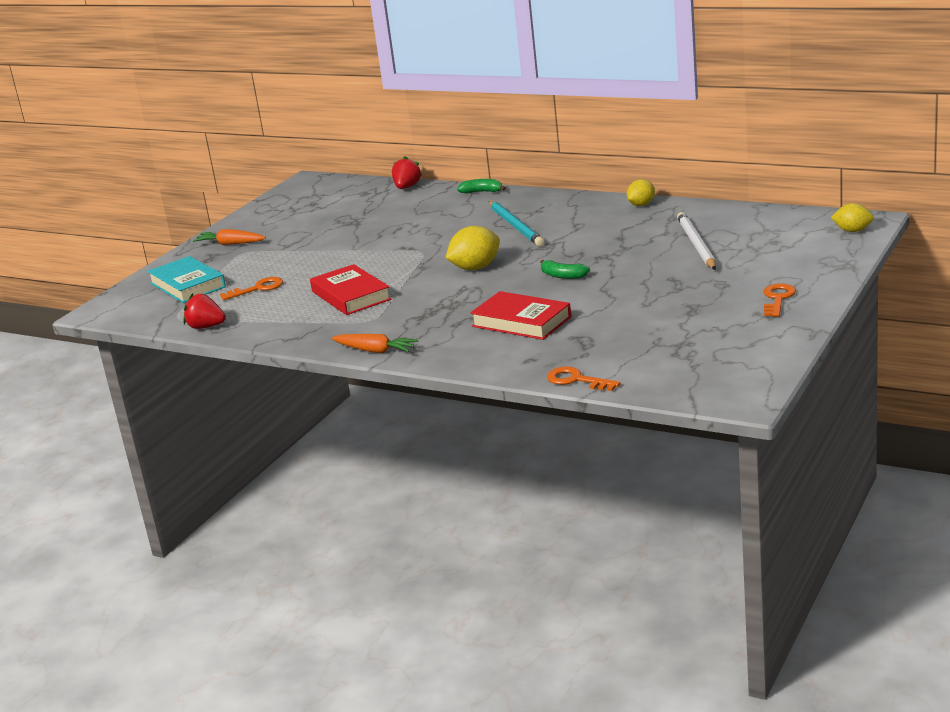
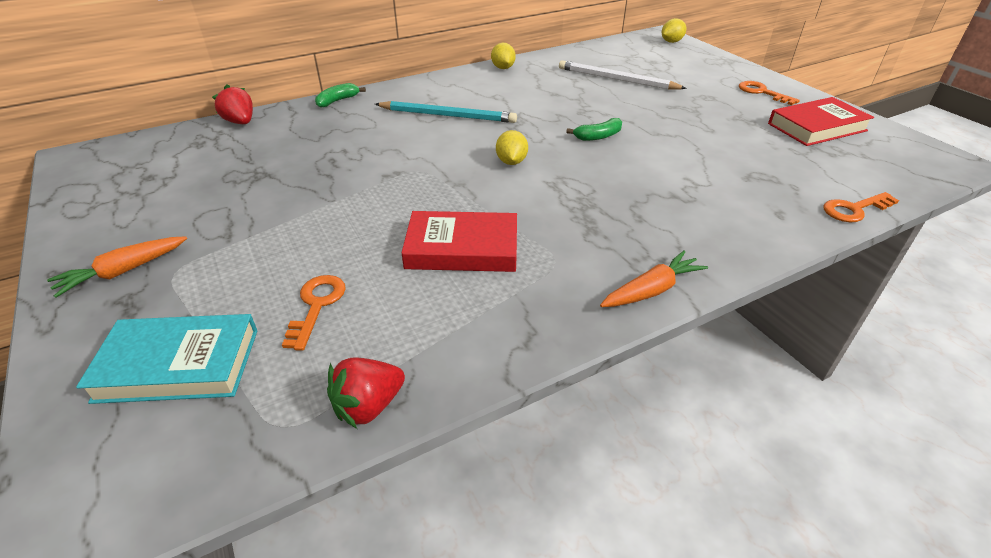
camera: 60 degrees left, 15 degrees up
yellow lemon [446,226,500,270] -> yellow lemon [496,130,528,165], size x0.65
red book [470,291,571,340] -> red book moved to [768,97,874,146]

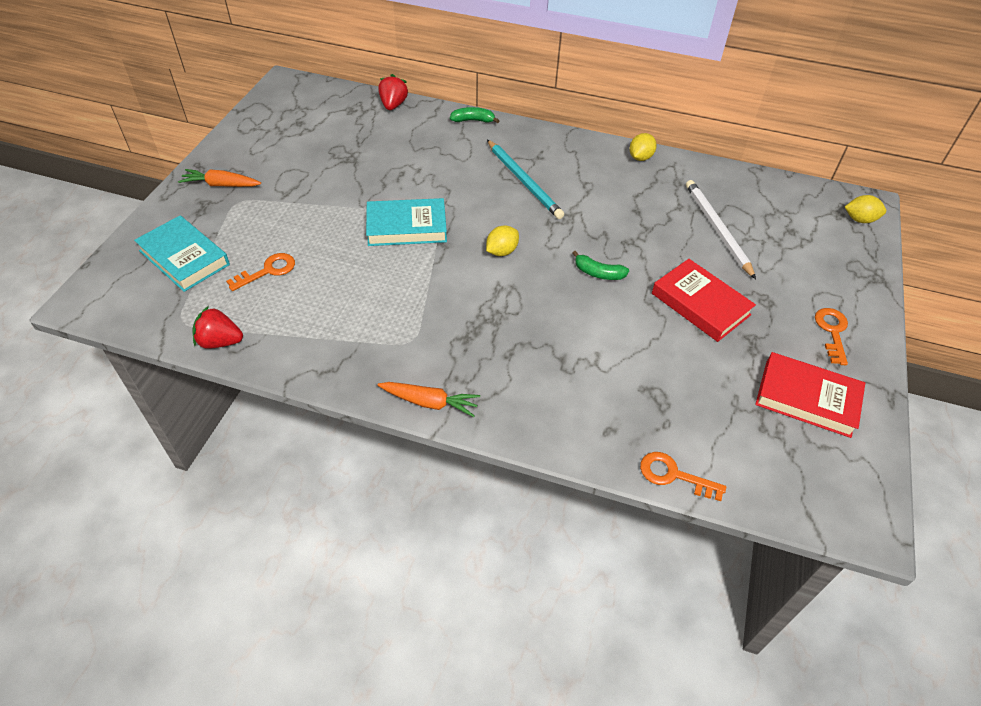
camera: 45 degrees right, 10 degrees up
red book [401,211,517,272] -> red book moved to [652,259,756,342]
none -> turquoise book [366,198,447,246]

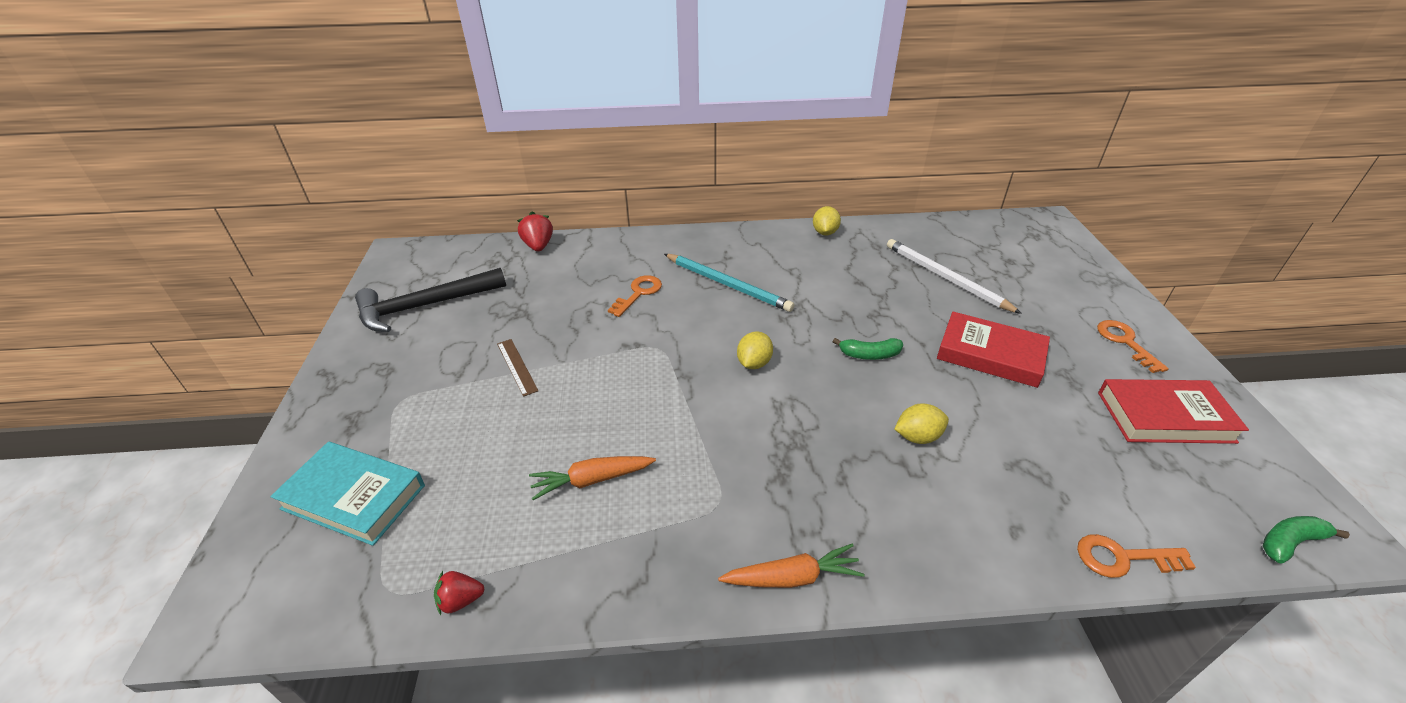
camera: 20 degrees left, 10 degrees down
orange carrot [178,169,261,187] -> orange carrot moved to [529,456,656,500]
red strawberry [193,306,243,349] -> red strawberry [434,571,485,615], size x0.66
orange key [226,253,295,291] -> orange key moved to [608,275,662,317]
turquoise book [366,198,447,246] -> none
green banana [450,107,500,123] -> green banana moved to [1263,516,1350,564]
yellow lemon [845,195,886,223] -> yellow lemon moved to [895,403,949,444]
none -> black hammer [355,268,506,332]
none -> brown ruler [497,339,538,397]

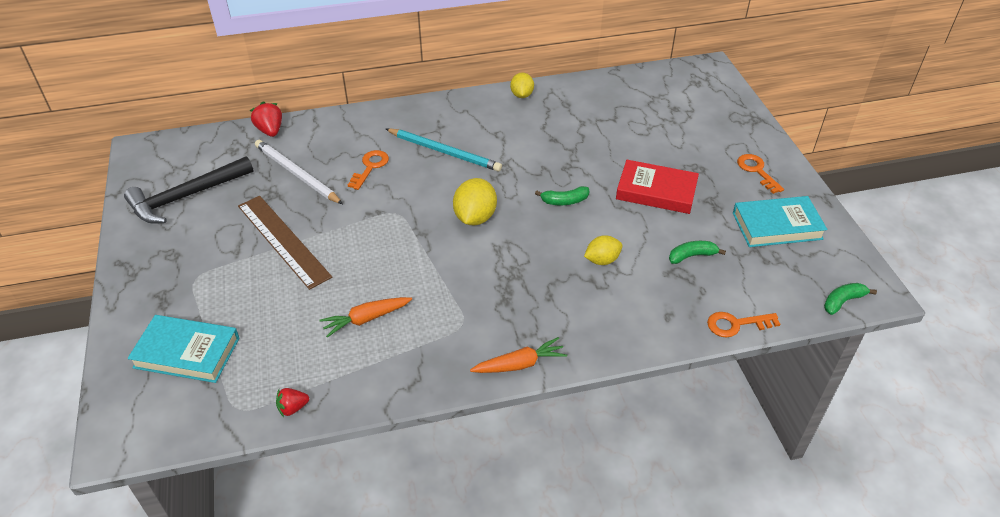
camera: 10 degrees left, 5 degrees up
brown ruler [497,339,538,397] -> brown ruler [238,196,332,290], size x2.05
yellow lemon [737,331,773,369] -> yellow lemon [453,178,497,225], size x1.55
white pencil [887,239,1022,314] -> white pencil moved to [255,140,343,204]
red book [1098,379,1249,444] -> turquoise book [733,196,828,247]
none -> green banana [669,241,726,264]

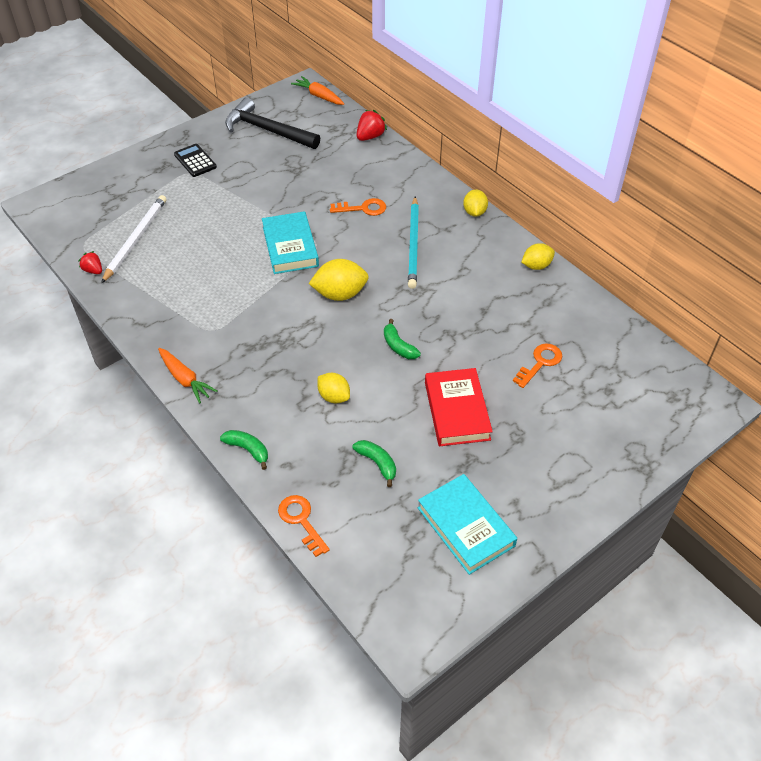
camera: 65 degrees right, 5 degrees up
turquoise book [127,315,239,383] -> turquoise book moved to [262,211,319,274]
brown ruler [238,196,332,290] -> none
white pencil [255,140,343,204] -> white pencil moved to [101,195,167,283]
orange carrot [320,297,412,337] -> orange carrot moved to [291,76,344,105]
orange key [737,154,784,194] -> orange key moved to [513,343,562,388]
green banana [824,283,877,315] -> green banana moved to [220,430,268,470]
none -> black calculator [174,144,217,177]
none -> yellow lemon [463,190,488,217]

